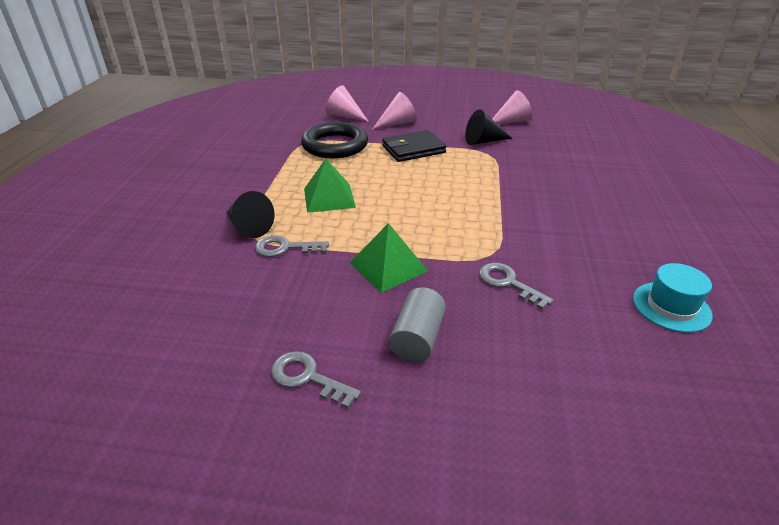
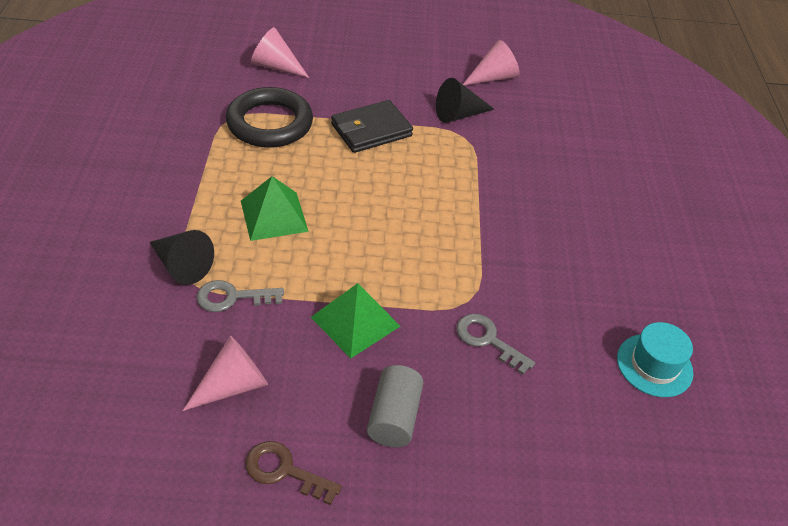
camera: 10 degrees left, 10 degrees up
grey key [271,351,361,409] -> brown key [245,441,342,505]
pink cone [373,92,417,129] -> pink cone moved to [182,336,268,411]

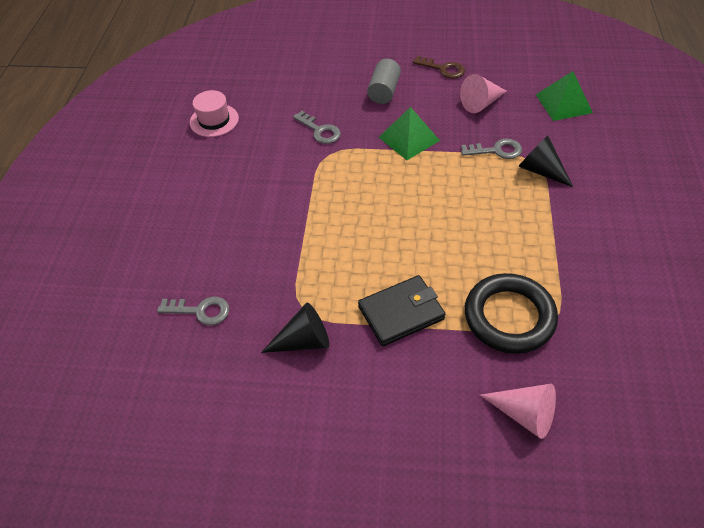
camera: 170 degrees left, 5 degrees up
green pyramid [241,176,309,241] -> green pyramid moved to [536,71,593,121]
pink cone [463,40,520,86] -> none
turquoise hat [617,322,693,397] -> pink hat [190,90,239,137]
none -> grey key [157,297,229,325]

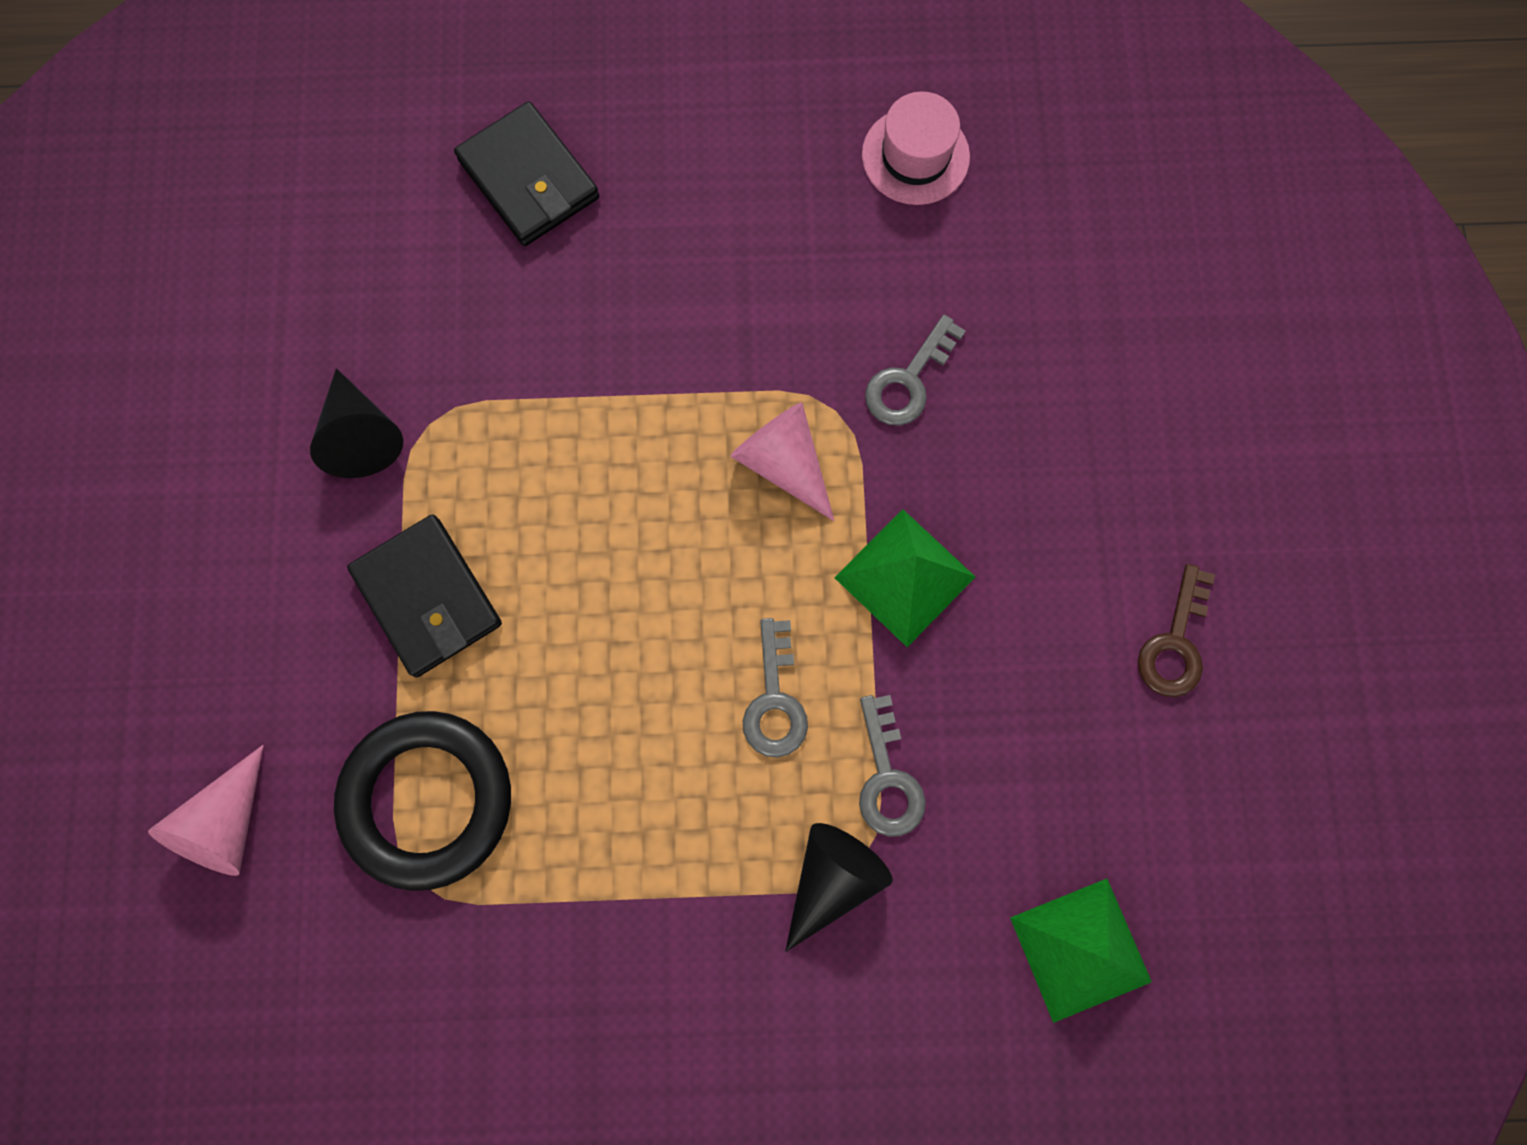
camera: 80 degrees right, 25 degrees up
grey key [157,297,229,325] -> grey key moved to [743,618,808,758]
grey cylinder [367,59,401,104] -> none
pink cone [460,74,507,113] -> pink cone moved to [731,402,834,521]
none -> black wallet [454,101,599,246]

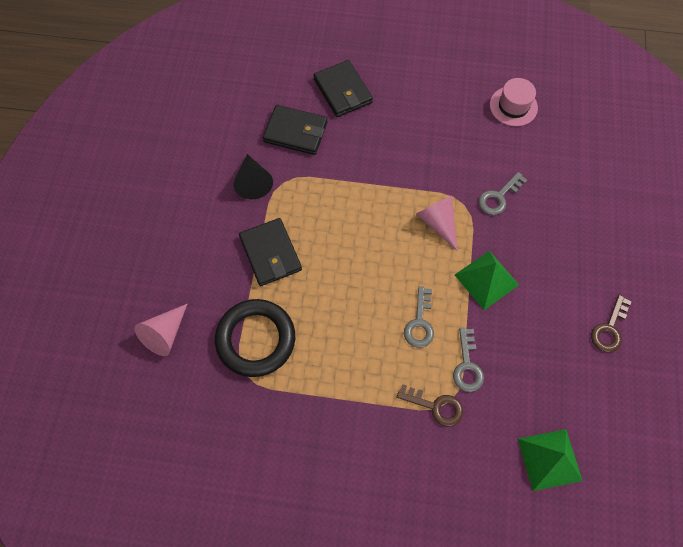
camera: 10 degrees right, 10 degrees down
black cone [785,823,893,952] -> brown key [397,384,463,427]
none -> black wallet [263,105,327,155]

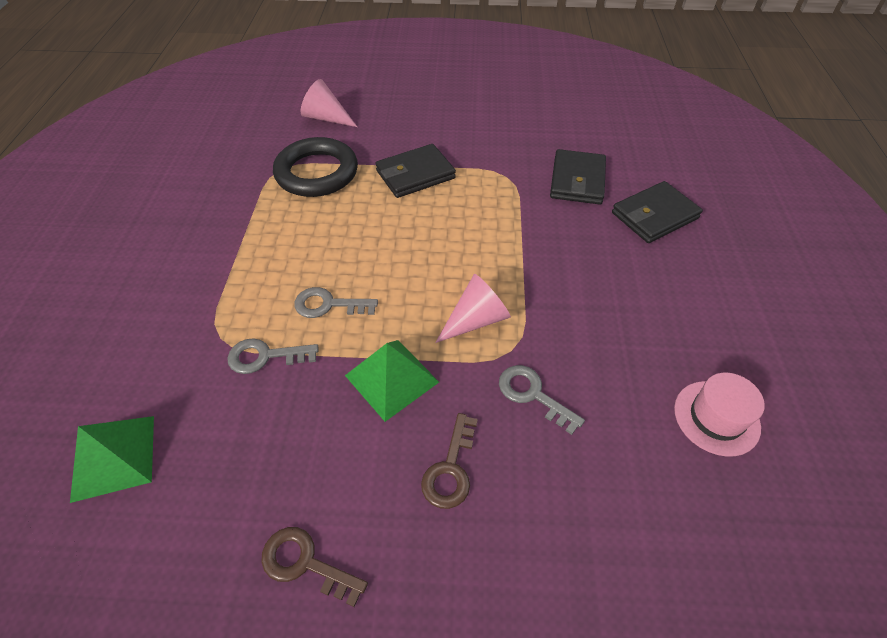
camera: 85 degrees right, 15 degrees down
black cone [234,154,273,199] -> none
brown key [397,384,463,427] -> brown key moved to [421,413,478,509]

